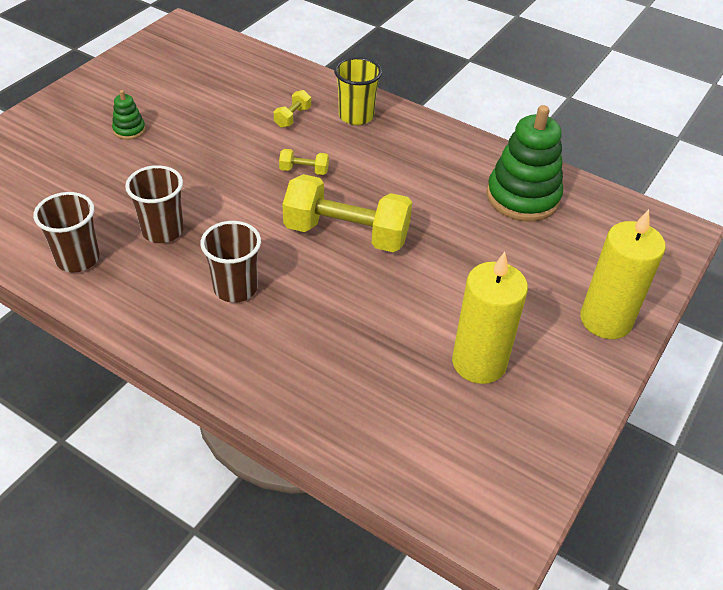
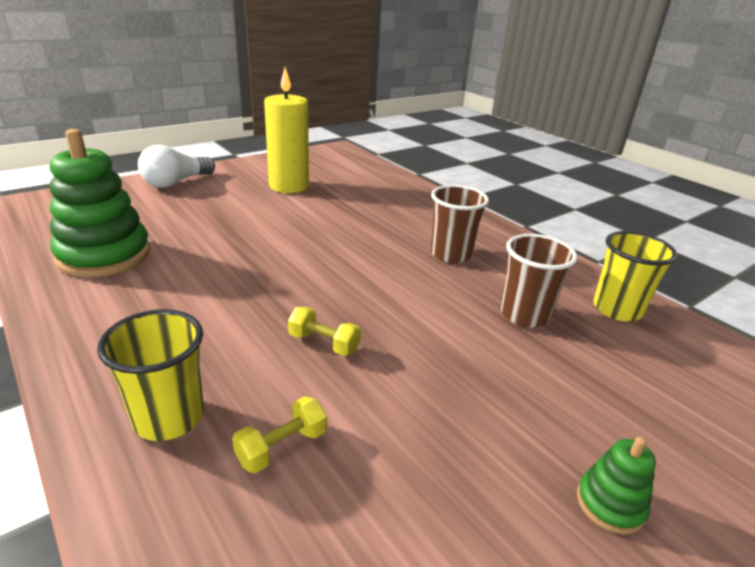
camera: 160 degrees left, 15 degrees down
brown cup [33,192,99,272] -> yellow cup [593,231,678,322]
yellow dumbbell [283,174,412,252] -> none
yellow candle [580,209,666,339] -> white light bulb [138,145,215,188]

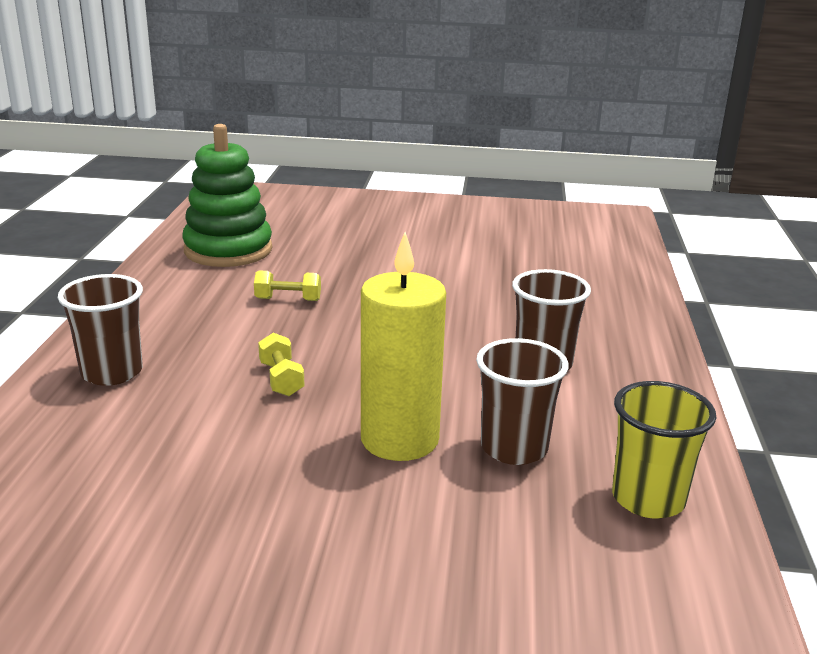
camera: 45 degrees right, 5 degrees down
yellow cup [97,309,204,441] -> brown cup [58,274,143,386]
white light bulb [138,145,215,188] -> none
yellow dumbbell [232,396,327,473] -> yellow dumbbell moved to [254,270,321,301]
yellow candle [264,67,309,193] -> yellow candle moved to [361,232,446,461]
green stacking toy [577,436,656,534] -> none

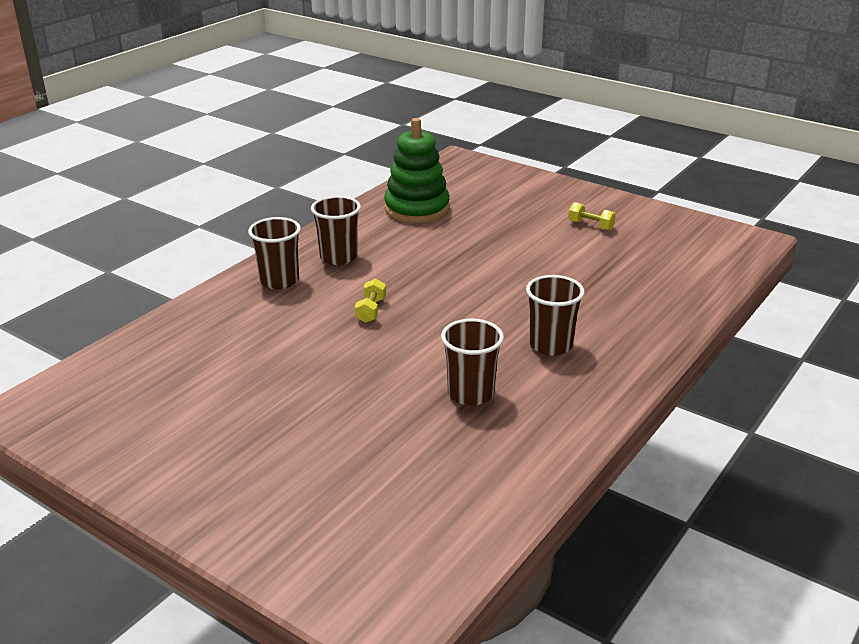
camera: 30 degrees right, 5 degrees up
yellow dumbbell [254,270,321,301] -> yellow dumbbell moved to [568,202,616,231]
yellow candle [361,232,446,461] -> none
yellow cup [612,381,717,519] -> none
none -> brown cup [311,196,361,265]

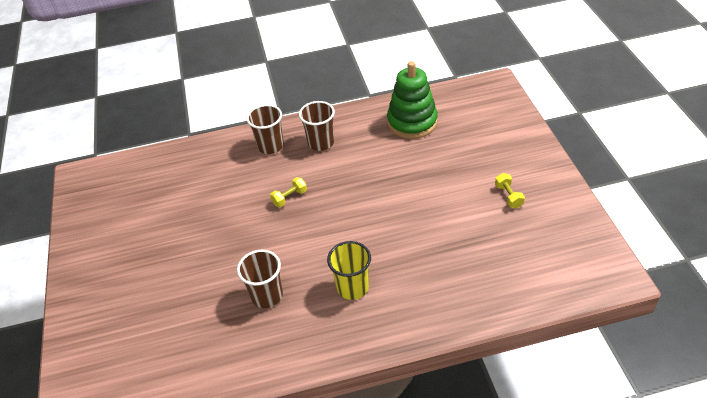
camera: 45 degrees right, 15 degrees up
brown cup [526,275,585,356] -> yellow cup [327,241,371,300]

